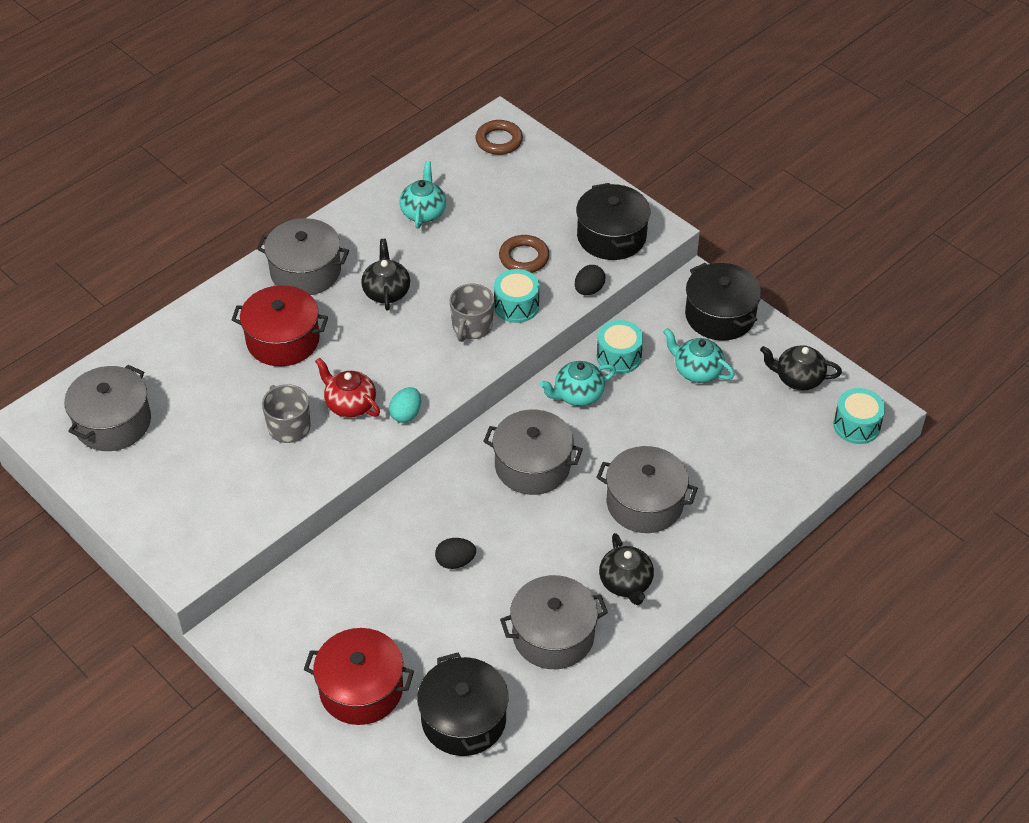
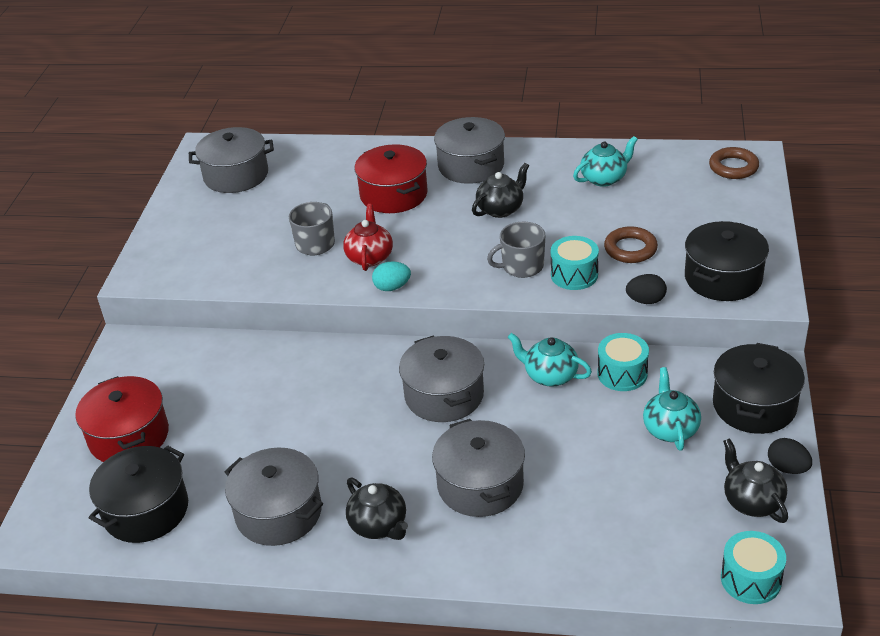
camera: 55 degrees right, 10 degrees down
black egg [435,538,476,569] -> black egg moved to [768,438,812,474]
black teapot [599,533,654,605] -> black teapot turned 75 degrees counterclockwise [346,478,408,540]

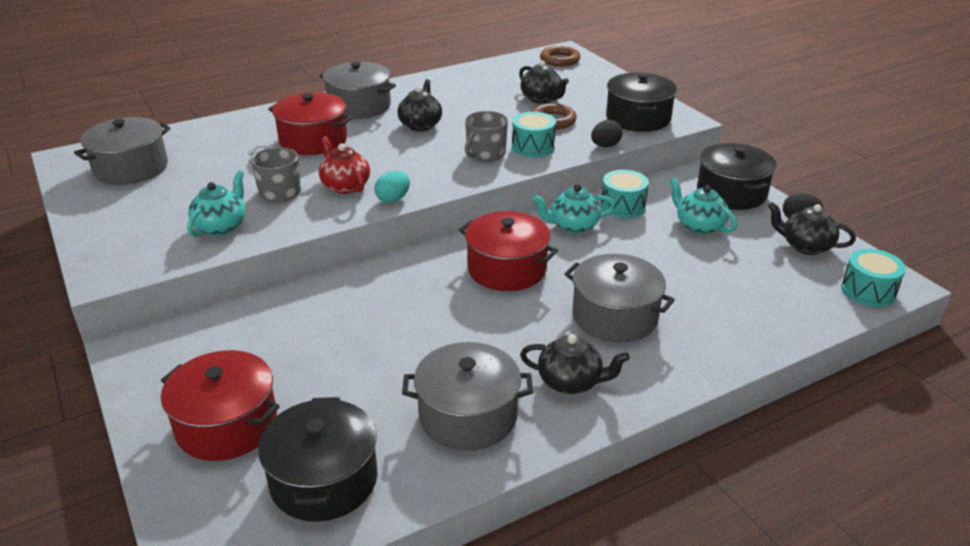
camera: 40 degrees left, 5 degrees down
grey pot [399,336,484,422] -> red pot [459,211,558,291]
turquoise teapot [573,136,638,187] -> turquoise teapot moved to [187,171,245,237]
none -> black teapot [519,61,569,104]

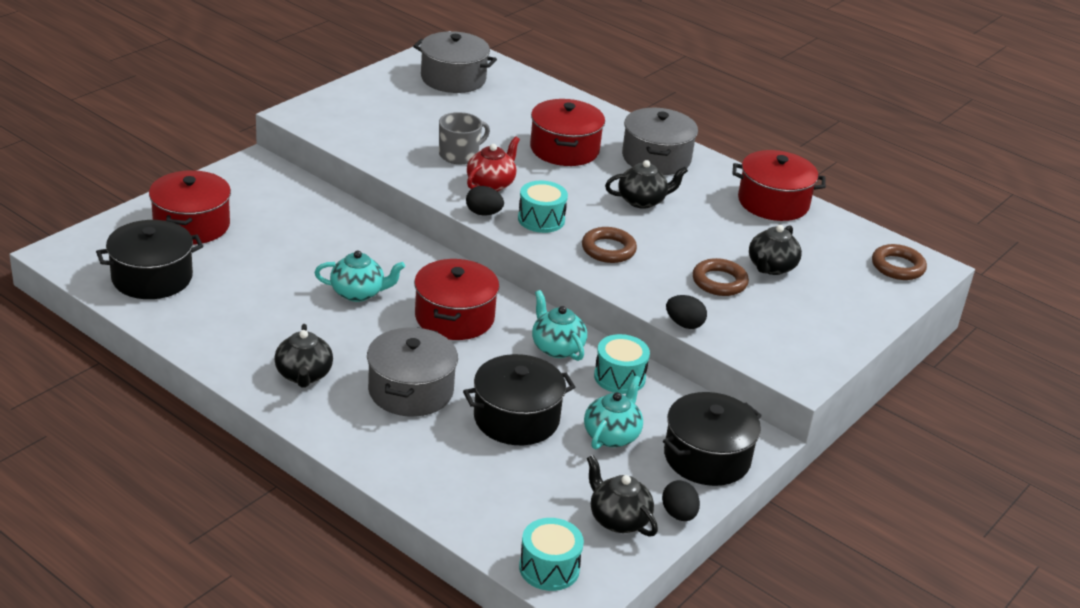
camera: 65 degrees right, 0 degrees up
turquoise teapot [187,171,245,237] -> turquoise teapot moved to [315,251,405,302]
turquoise egg [374,171,410,203] -> black egg [466,186,504,215]
grey pot [402,342,533,451] -> none
grey mug [465,111,508,162] -> brown ring [582,227,637,263]
turquoise drum [512,112,556,157] -> turquoise drum moved to [518,181,568,233]
black pot [606,73,677,132] -> black pot moved to [463,354,575,445]
black teapot [768,202,856,255] -> black teapot turned 45 degrees counterclockwise [587,455,658,537]
none -> red pot [732,150,826,221]

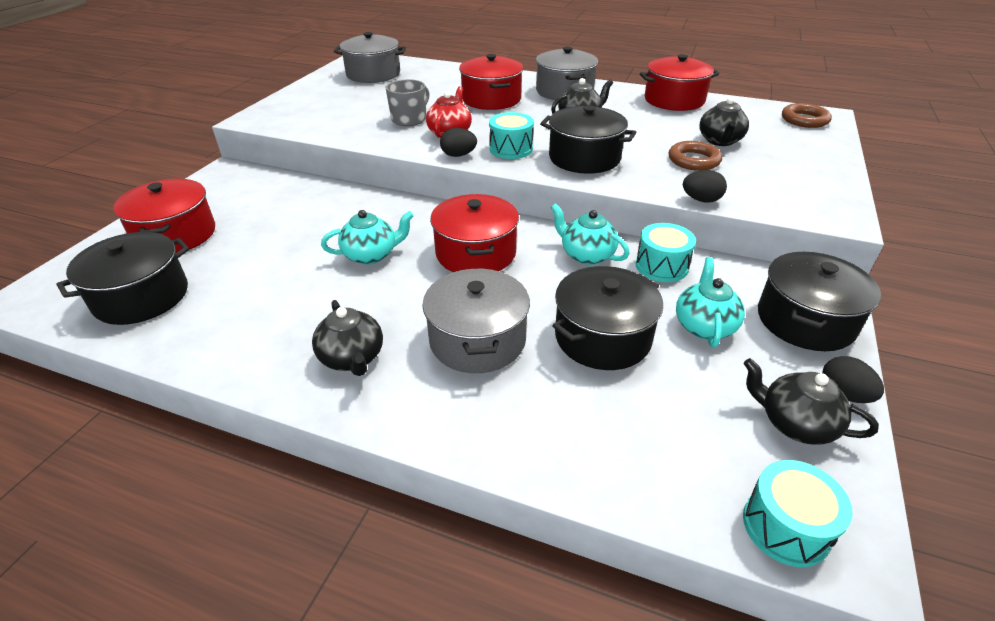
camera: 15 degrees left, 5 degrees up
brown ring [582,227,637,263] -> black pot [540,105,636,174]

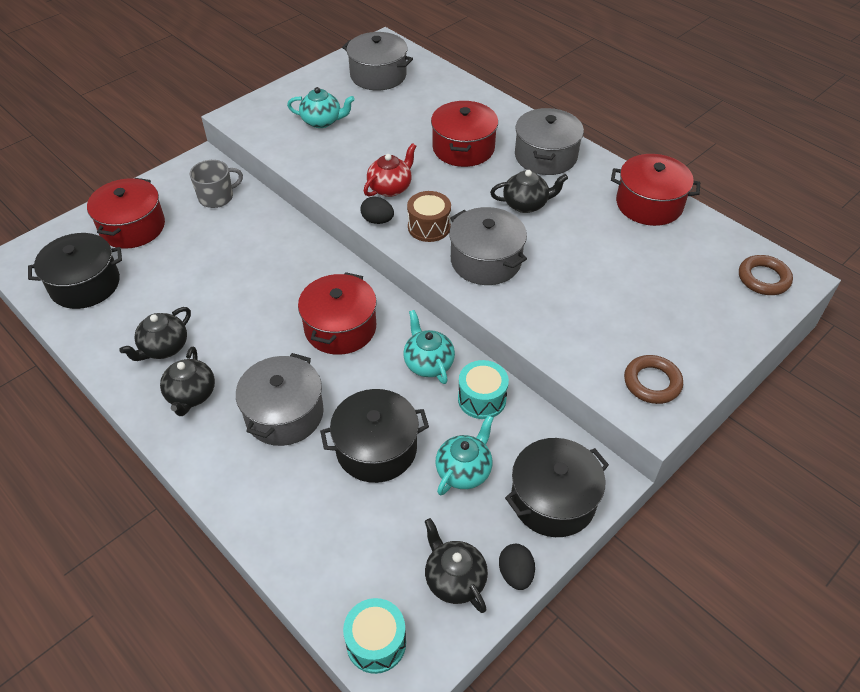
camera: 25 degrees right, 10 degrees up
turquoise teapot [321,210,414,265] -> turquoise teapot moved to [287,87,355,128]
grey mug [386,79,429,126] -> grey mug moved to [190,160,243,208]
turquoise drum [489,112,534,159] -> brown drum [407,191,451,242]
black pot [540,105,636,174] -> grey pot [449,207,527,285]
brown ring [669,141,722,171] -> brown ring moved to [624,355,683,404]
black egg [683,170,727,203] -> none
black teapot [699,97,749,146] -> black teapot moved to [119,307,191,361]

